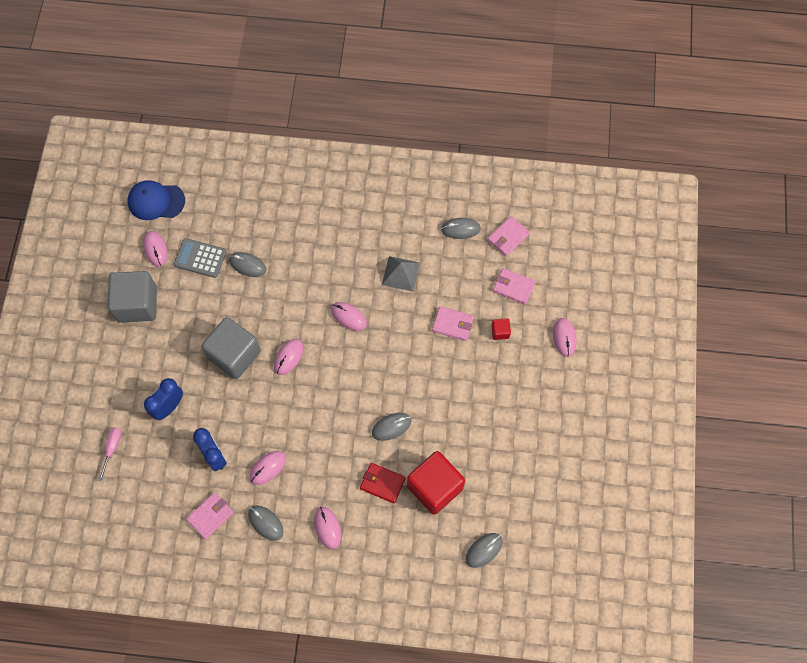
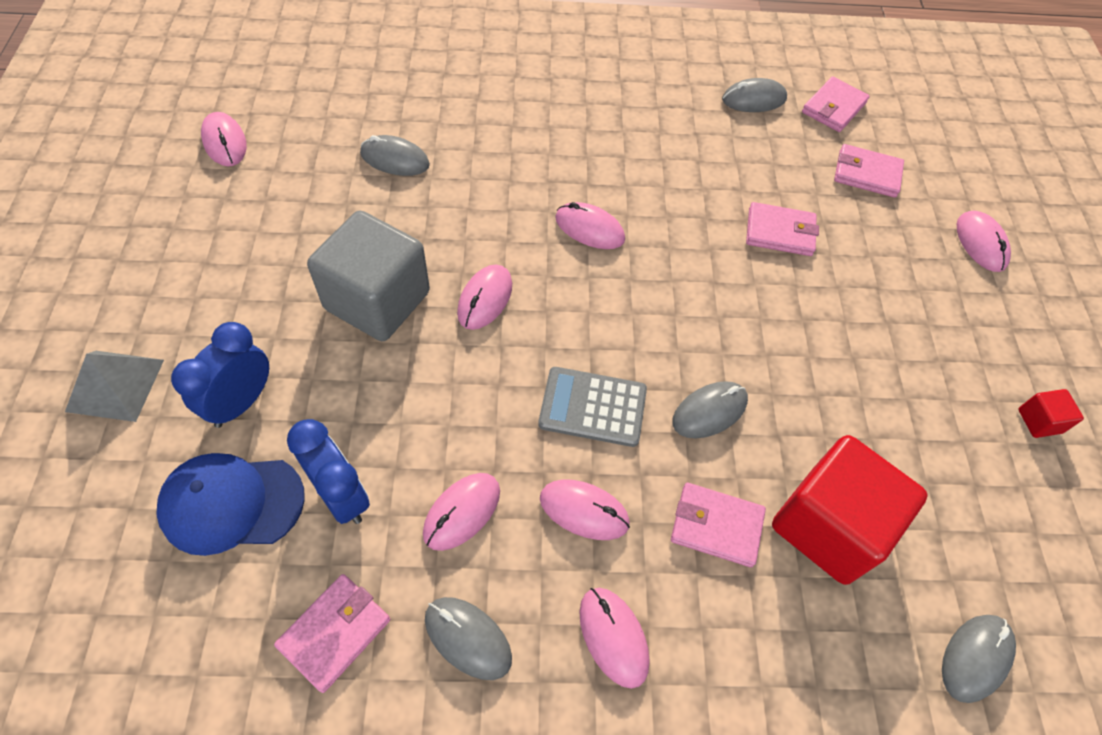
camera: 10 degrees left, 10 degrees down
pink screwdriver [98,427,121,481] -> none
grey cube [108,271,157,323] -> none
blue cap [128,180,185,220] -> blue cap moved to [156,453,305,556]
grey calculator [174,238,227,278] -> grey calculator moved to [538,367,647,447]
red wallet [360,463,406,503] -> pink wallet [671,483,766,567]
grey pyramid [382,256,420,292] -> grey pyramid moved to [65,351,164,422]
red cube [492,318,511,340] -> red cube moved to [1018,389,1084,438]
none -> pink mouse [540,480,630,540]

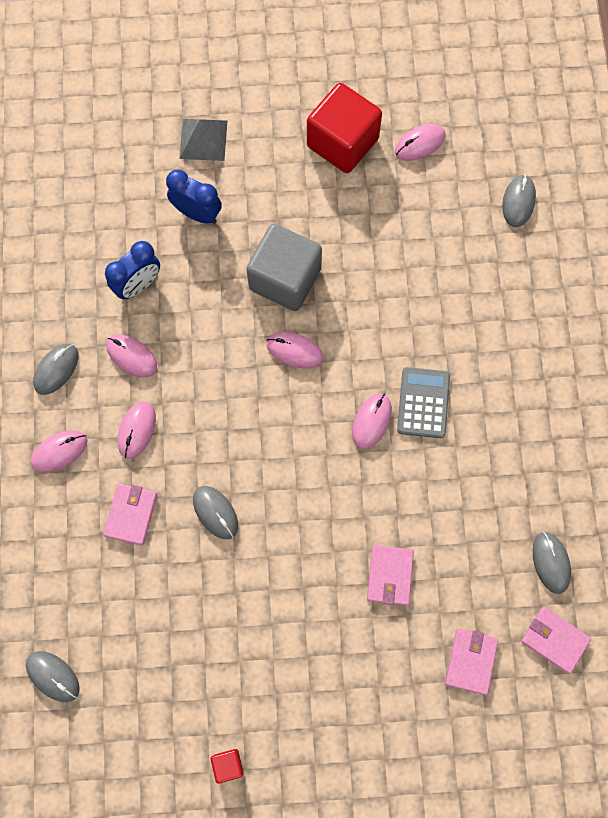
camera: 90 degrees right, 15 degrees up
blue cap [156,453,305,556] -> none
pink wallet [274,574,390,693] -> none
grey mouse [360,135,430,176] -> grey mouse moved to [502,175,536,227]
grey calculator [538,367,647,447] -> grey calculator moved to [397,367,450,438]
red cube [772,435,928,585] -> red cube moved to [307,83,382,173]
pink mouse [957,211,1011,272] -> none

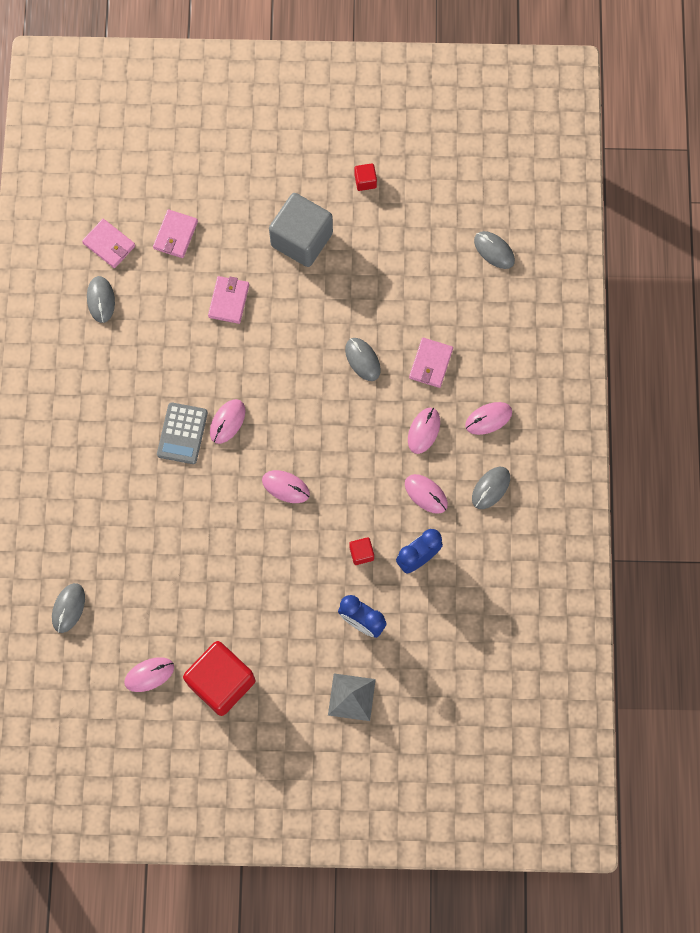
camera: 175 degrees left, 0 degrees up
grey cube [246,224,322,311] -> grey cube moved to [269,193,333,267]
none -> red cube [349,537,374,565]

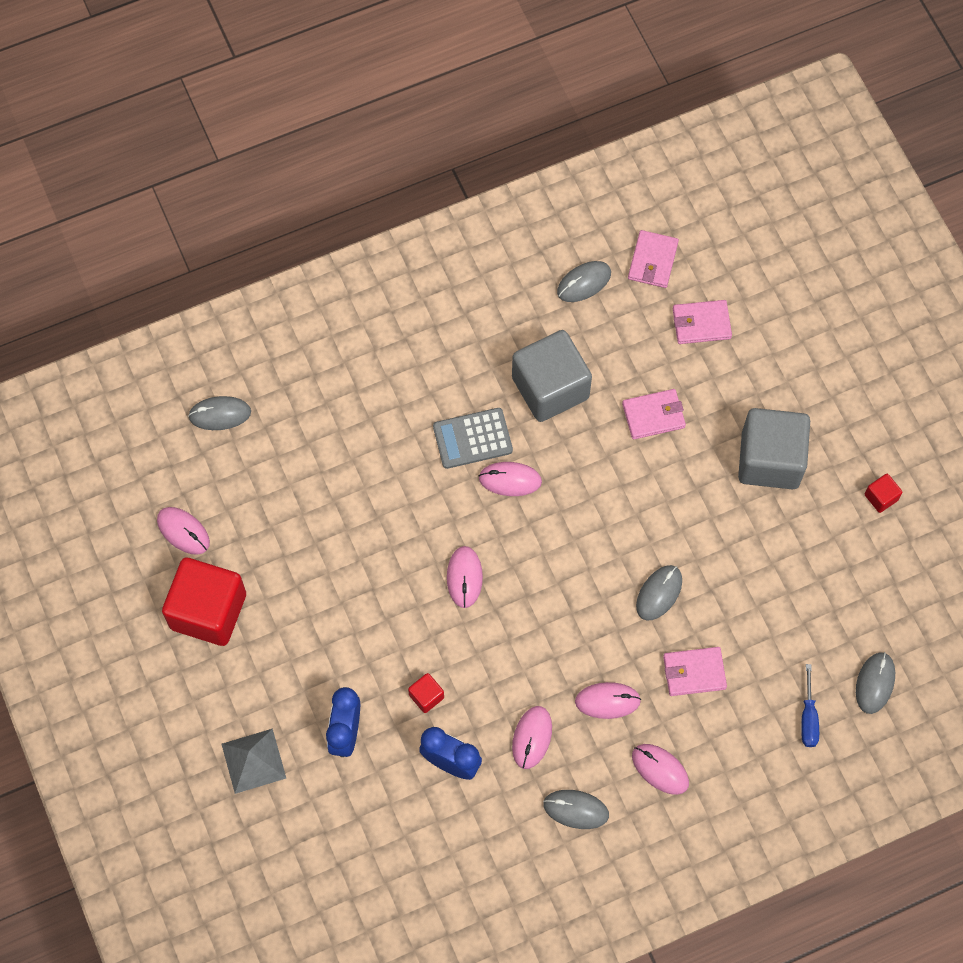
camera: 65 degrees right, 5 degrees down
none -> grey cube [512,330,592,422]
none -> blue screwdriver [801,664,819,747]

